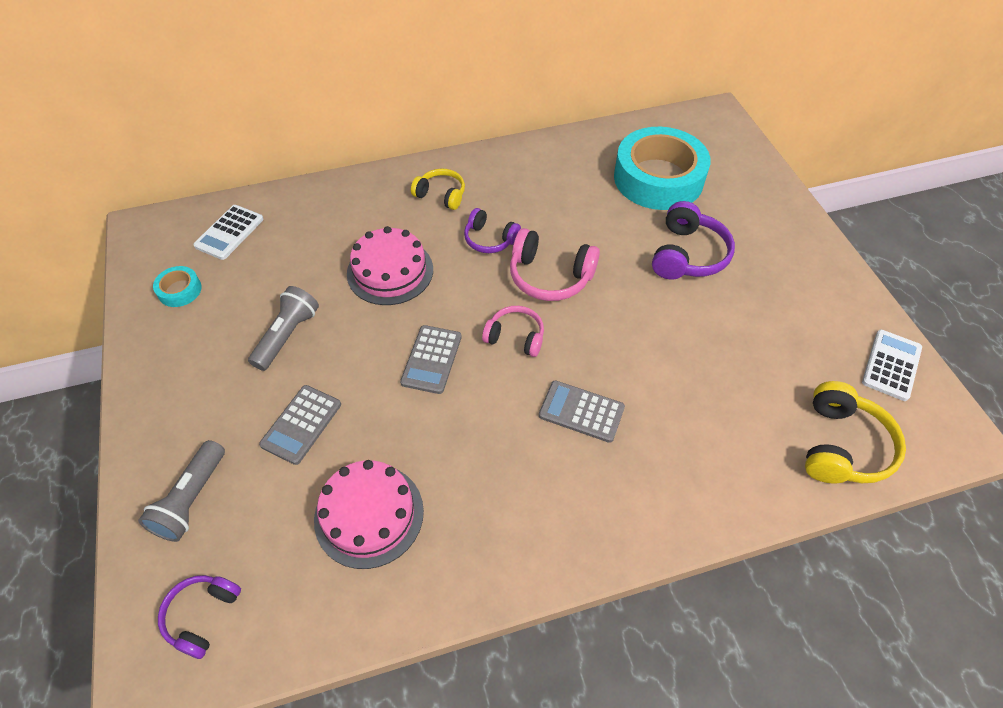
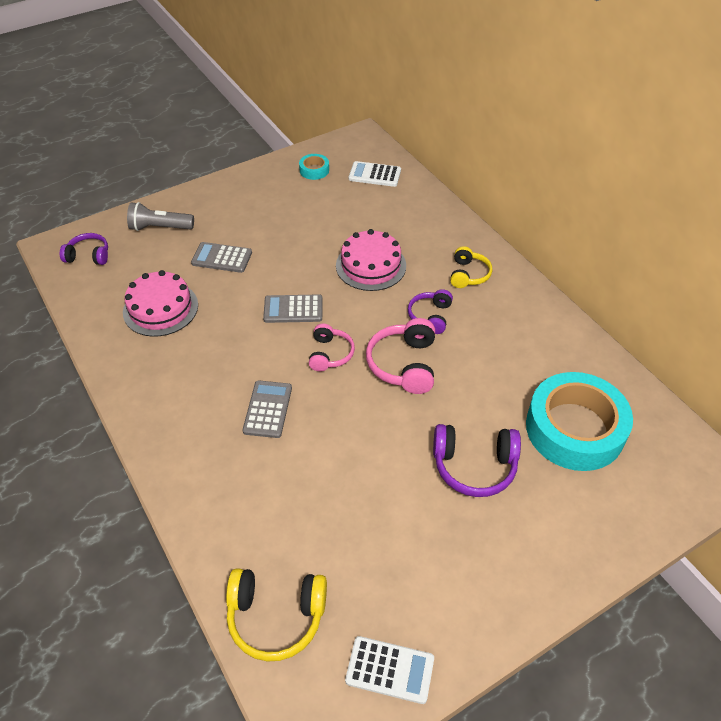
camera: 75 degrees right, 5 degrees down
grey flashlight [248,286,319,371] -> none

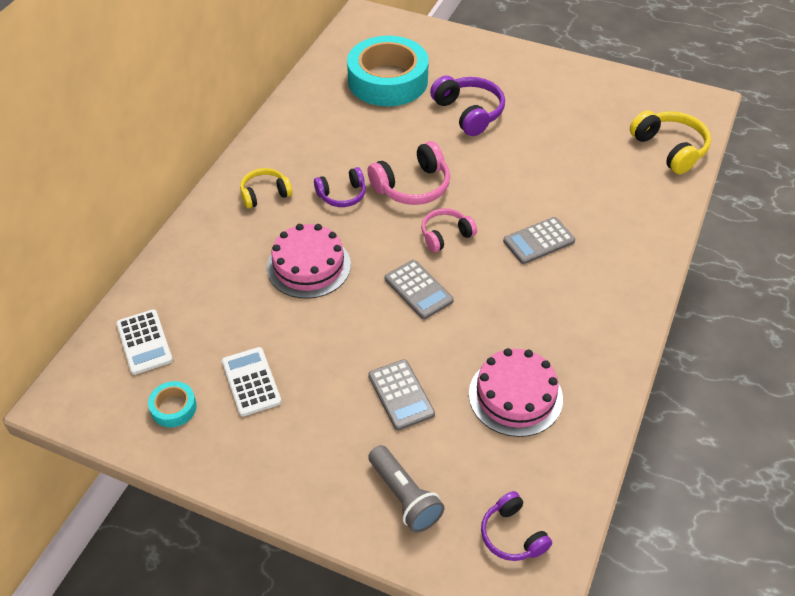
camera: 125 degrees left, 0 degrees up
white calculator [345,636,434,704] -> white calculator moved to [222,347,281,416]

